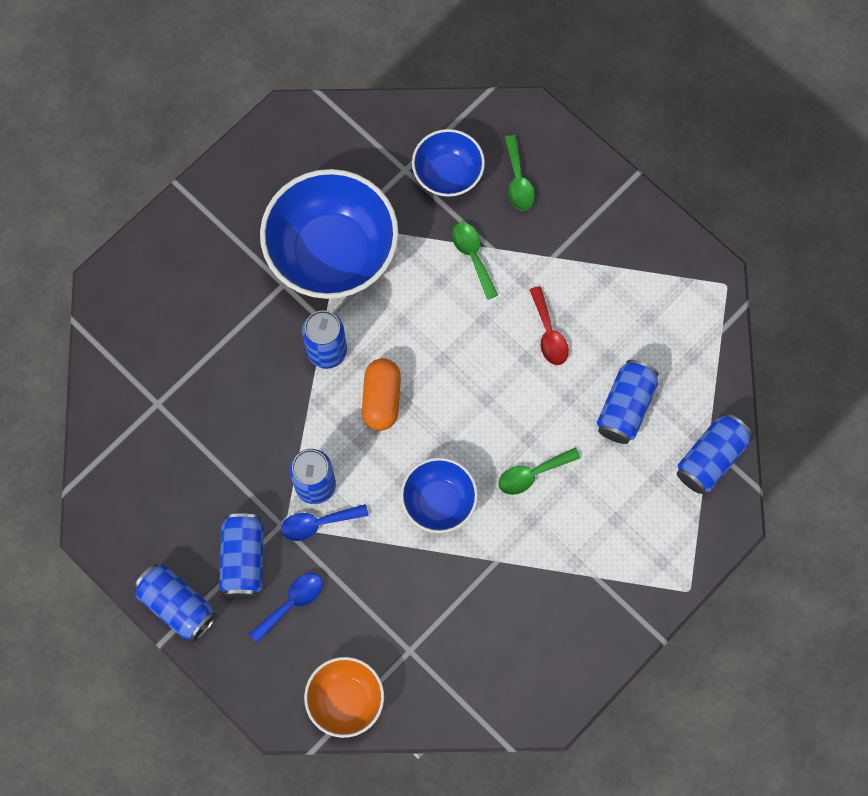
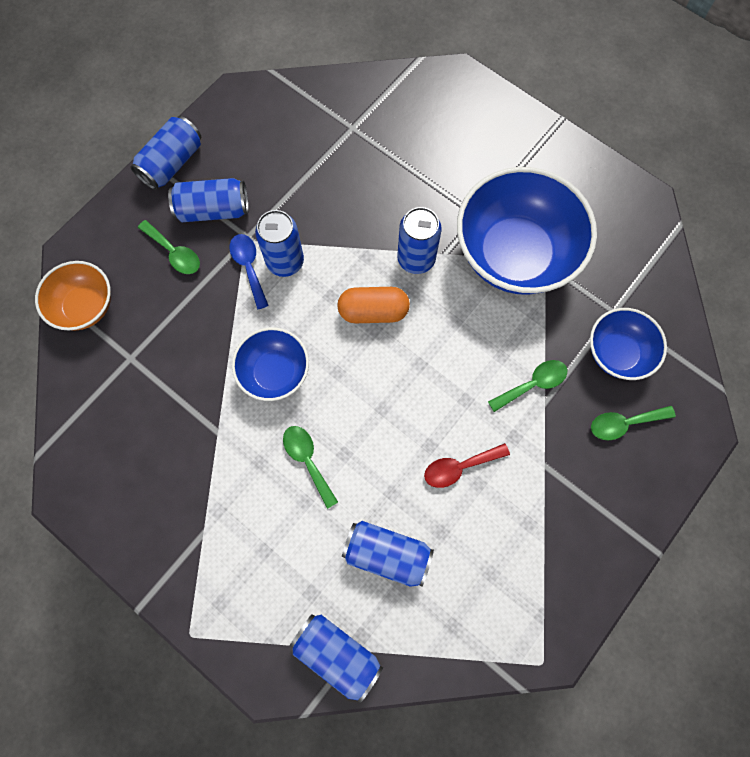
camera: 85 degrees right, 0 degrees up
blue spoon [249,573,323,643] -> green spoon [138,220,200,274]

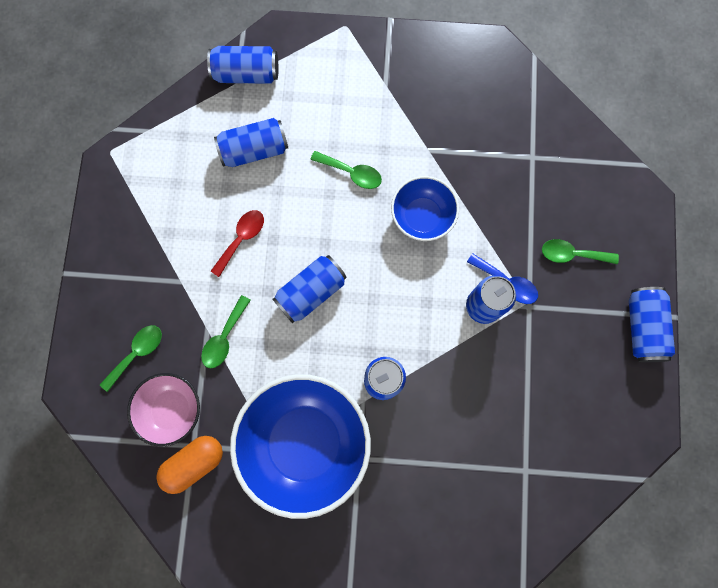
camera: 145 degrees right, 5 degrees up
orange bowl [35,261,111,331] -> none
blue can [168,178,249,222] -> blue can moved to [273,255,347,324]
orange capsule [337,287,410,323] -> orange capsule moved to [156,436,223,494]
blue bowl [590,308,667,380] -> pink bowl [127,373,200,447]

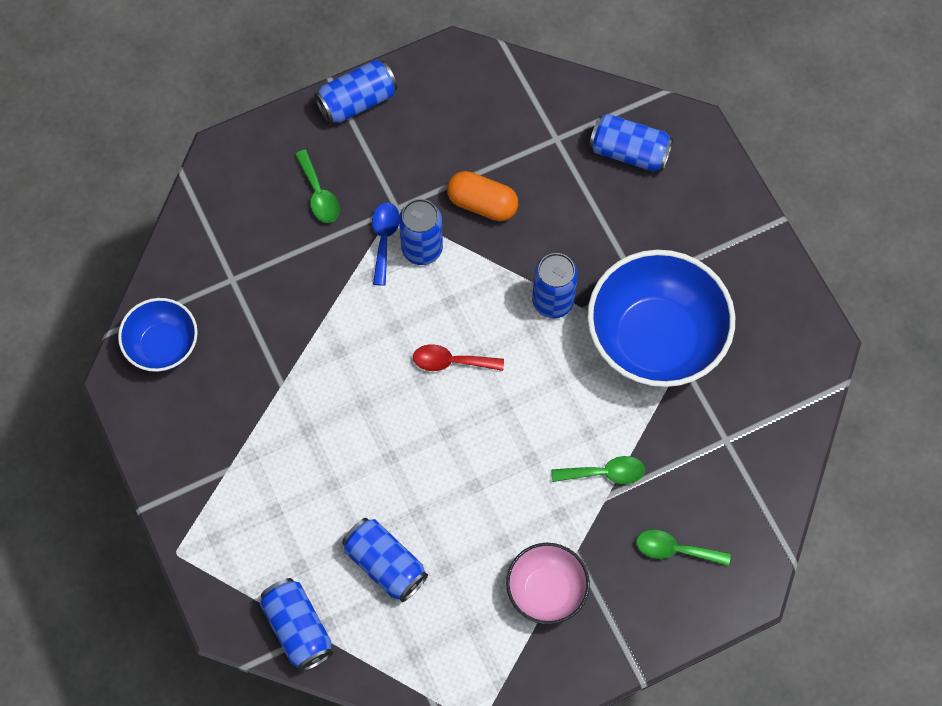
camera: 120 degrees left, 10 degrees down
pink bowl [127,373,200,447] -> pink bowl moved to [506,543,590,624]
orange capsule [156,436,223,494] -> orange capsule moved to [447,171,519,221]
red spoon [211,210,264,277] -> red spoon moved to [413,344,504,371]
blue can [273,255,347,324] -> blue can moved to [589,114,674,171]
green spoon [310,151,382,189] -> none
blue bowl [391,176,459,241] -> blue bowl moved to [118,298,198,372]

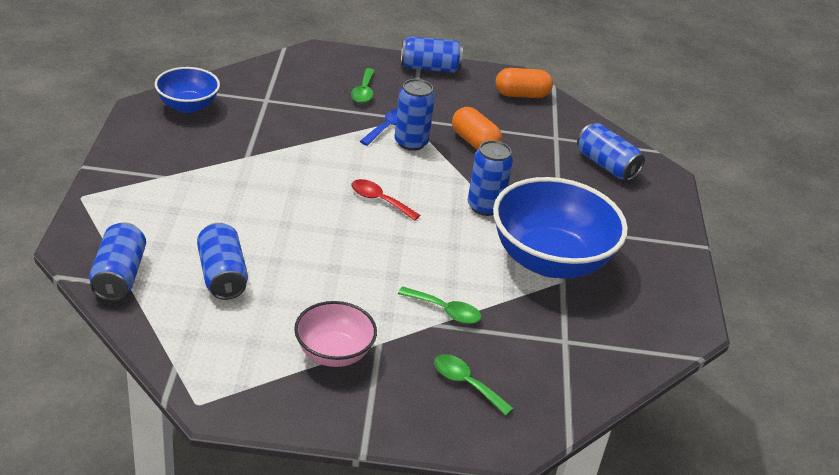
camera: 25 degrees right, 30 degrees down
none -> orange capsule [496,68,553,98]

